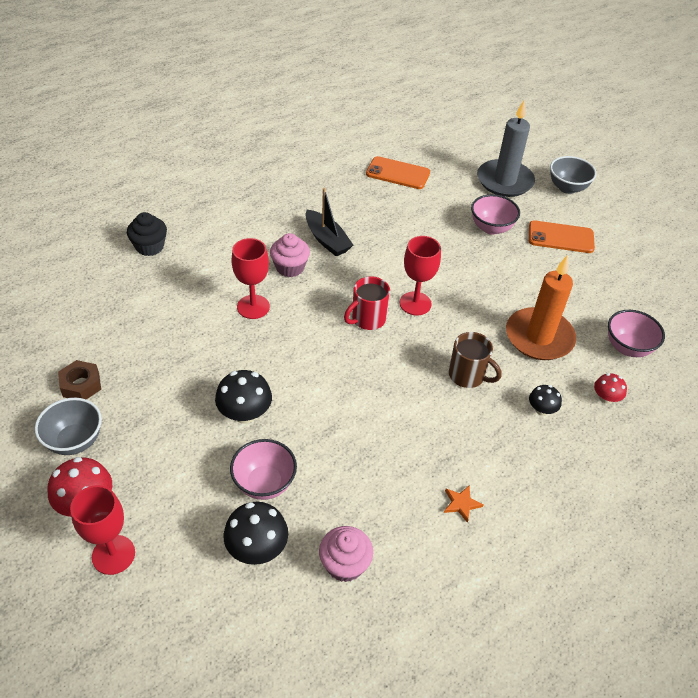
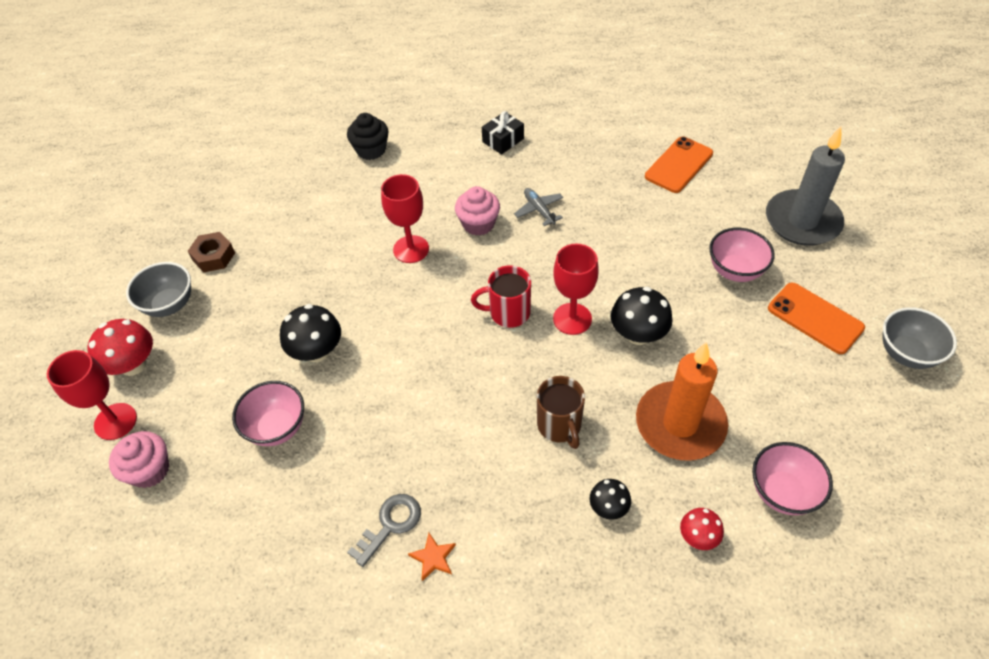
camera: 40 degrees right, 5 degrees up
black mushroom [224,502,288,565] -> black mushroom moved to [611,287,673,345]
black boat [305,188,353,257] -> grey plane [514,188,564,226]
pink cupcake [319,526,373,582] -> pink cupcake moved to [109,431,169,488]
orange phone [366,156,430,189] -> orange phone turned 75 degrees clockwise [645,137,713,193]
grey bowl [550,156,597,194] -> grey bowl moved to [882,307,957,369]
none -> grey key [347,494,421,567]
none -> black gift [482,111,524,155]

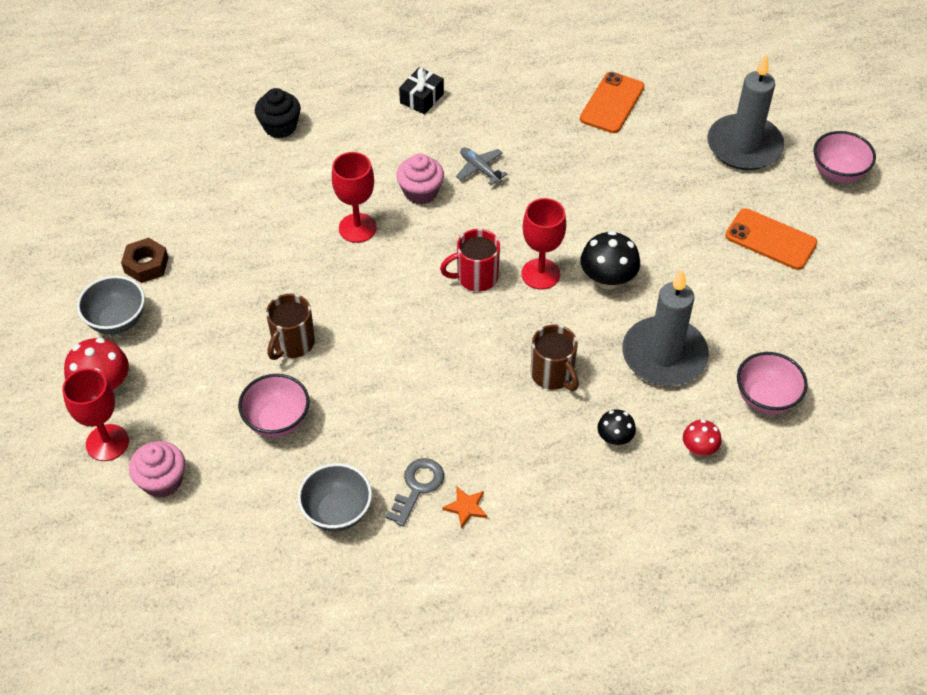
camera: 15 degrees left, 0 degrees up
black mushroom [280,304,341,362] -> brown mug [266,294,315,360]
orange candle [636,342,728,461] -> grey candle [622,269,709,386]
pink bowl [709,228,775,282] -> pink bowl moved to [813,131,876,183]
grey bowl [882,307,957,369] -> grey bowl moved to [297,463,372,532]

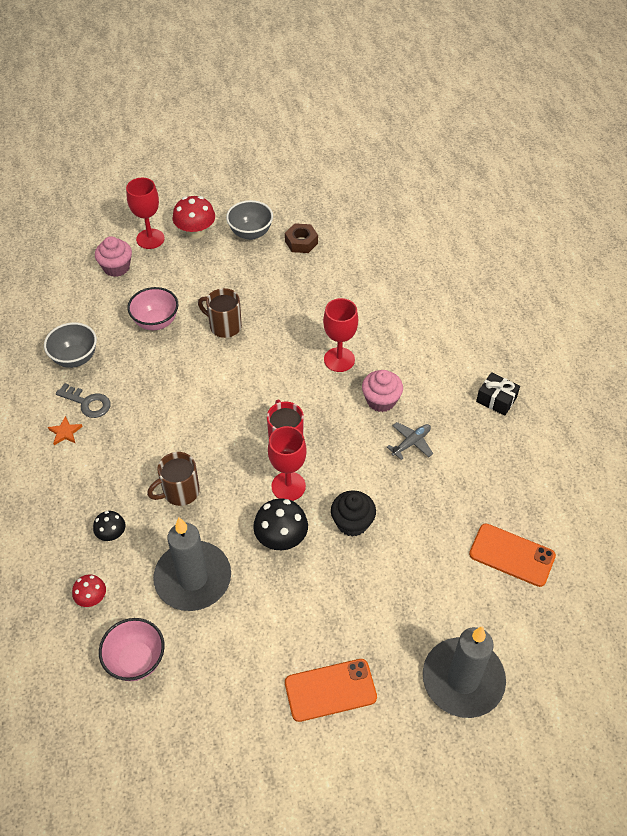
camera: 90 degrees right, 0 degrees up
black cupcake [255,88,301,138] -> black cupcake moved to [331,490,376,537]
orange phone [725,208,817,270] -> orange phone turned 45 degrees clockwise [285,659,377,722]
pink bowl [813,131,876,183] -> none

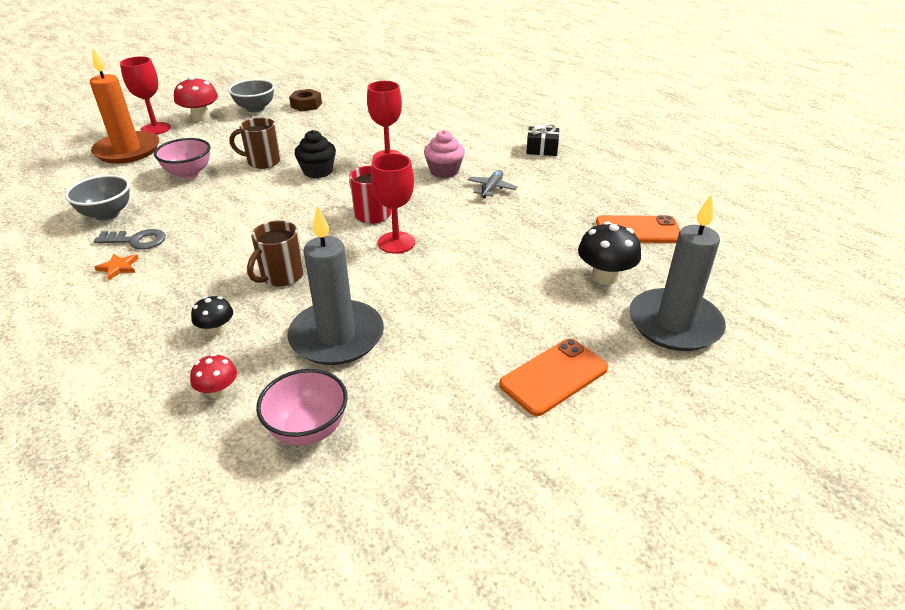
camera: 25 degrees left, 15 degrees down
pink cupcake [95,236,132,277] -> orange candle [90,48,159,164]
black mushroom [253,499,308,550] -> black mushroom moved to [578,221,641,285]
black cupcake [331,490,376,537] -> black cupcake moved to [294,130,336,178]

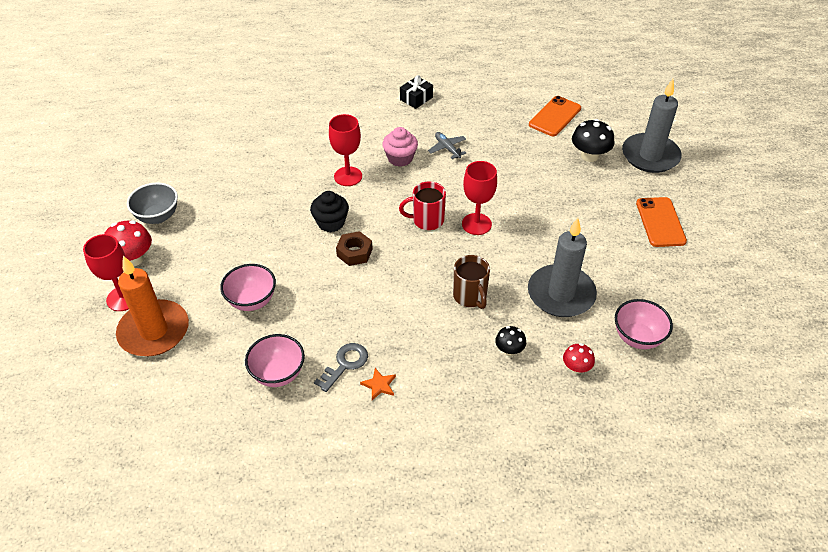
camera: 55 degrees left, 10 degrees up
grey bowl [65,175,130,221] -> pink bowl [245,334,305,387]
brown mug [230,118,281,169] -> none
brown nut [289,89,322,111] -> brown nut moved to [336,231,373,266]

